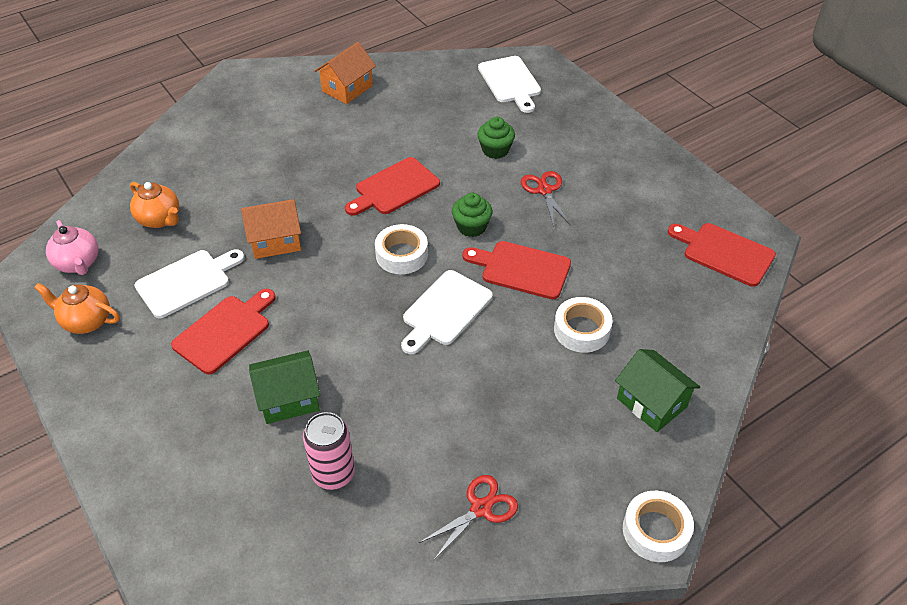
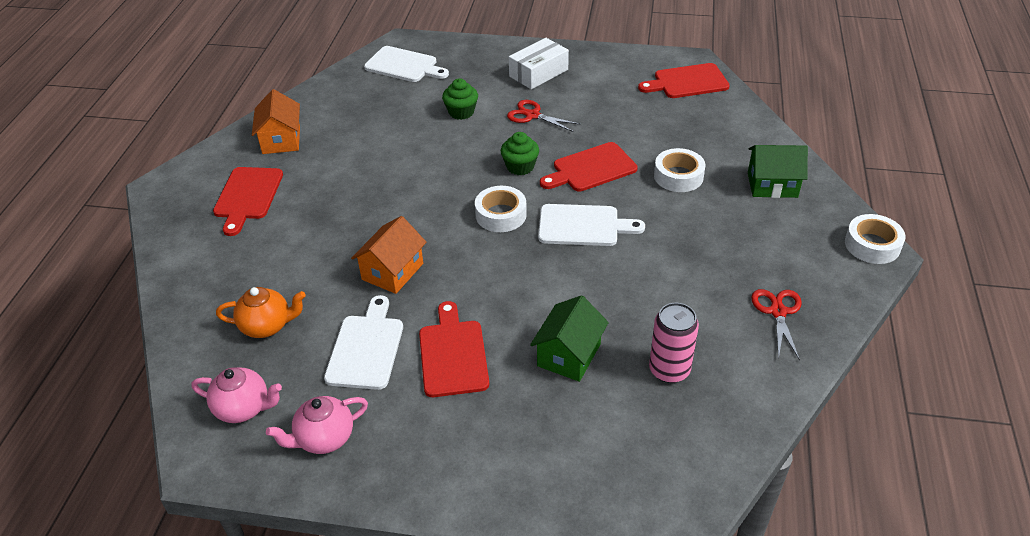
camera: 45 degrees left, 5 degrees down
orange teapot [34,283,120,334] -> pink teapot [266,396,368,454]
red cutting board [345,157,440,216] -> red cutting board moved to [213,167,283,236]
white cutting board [401,270,493,354] -> white cutting board turned 75 degrees counterclockwise [538,204,645,246]
none -> white box [509,38,569,89]

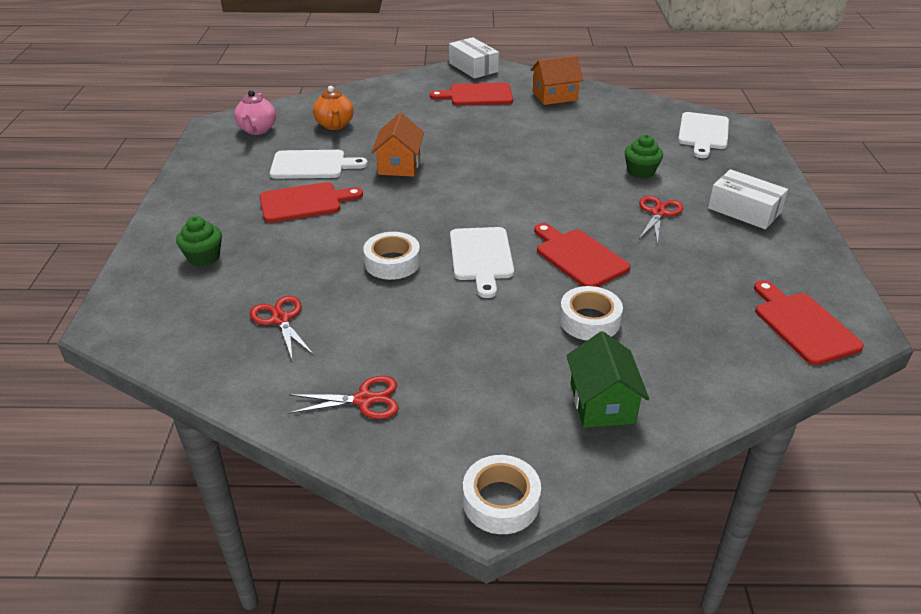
camera: 80 degrees right, 5 degrees down
pink teapot [266,396,368,454] -> none
orange house [351,216,427,294] -> orange house turned 75 degrees clockwise [371,113,424,177]
white tape [475,186,527,232] -> white tape moved to [363,232,420,280]
green cupcake [501,132,539,175] -> green cupcake moved to [176,216,222,266]
green house [530,295,609,382] -> none
pink can [649,303,699,383] -> red scissors [250,296,314,362]
none -> white box [449,37,499,79]

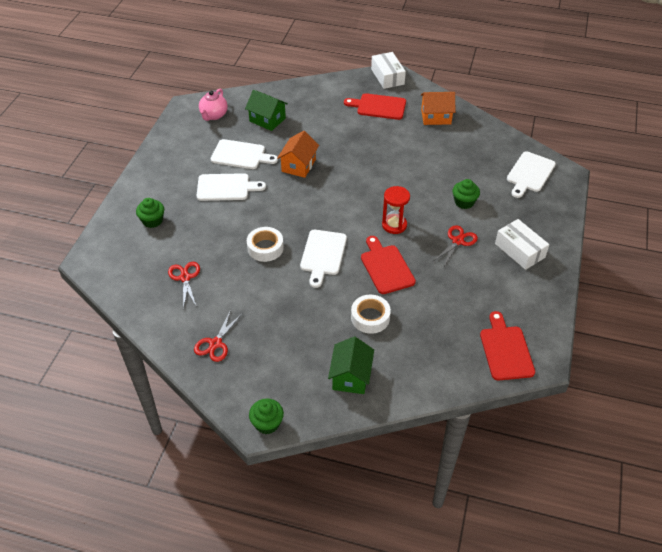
camera: 15 degrees right, 10 degrees up
red cutting board [260,182,363,223] -> white cutting board [196,173,266,201]
red scissors [288,376,399,419] -> red scissors turned 105 degrees clockwise [194,310,243,362]
orange teapot [313,86,354,130] -> green house [245,90,288,131]
white tape [463,455,541,534] -> green cupcake [249,398,284,434]
none -> red hourglass [382,186,410,234]

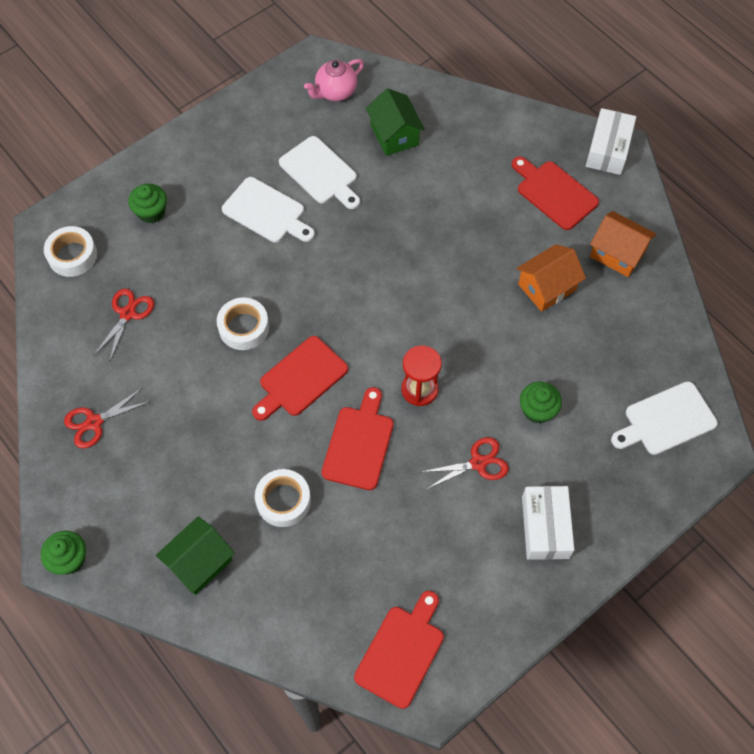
camera: 35 degrees right, 15 degrees up
orange house [277,131,319,178] -> orange house moved to [516,244,586,312]
white cutting board [300,230,347,288] -> red cutting board [252,336,348,421]
none -> white tape [44,226,97,277]

